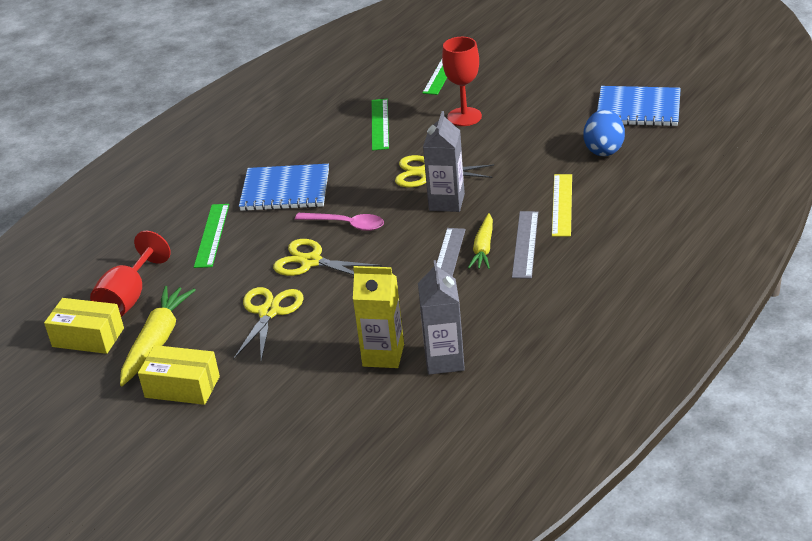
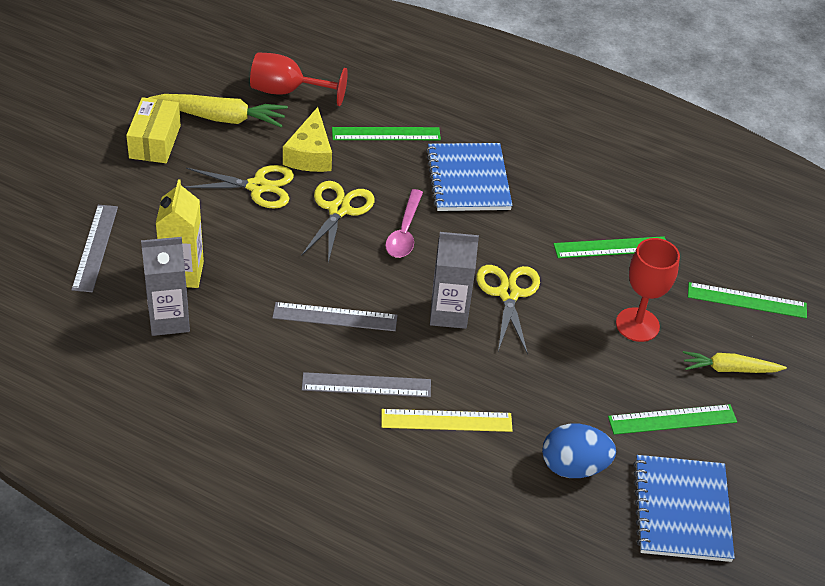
camera: 75 degrees right, 10 degrees up
yellow box [44,298,124,354] -> none
yellow carrot [468,213,493,269] -> yellow carrot moved to [683,351,787,373]
none -> grey ruler [71,205,118,292]
none -> yellow cheese [283,107,332,172]
none -> green ruler [608,404,737,435]

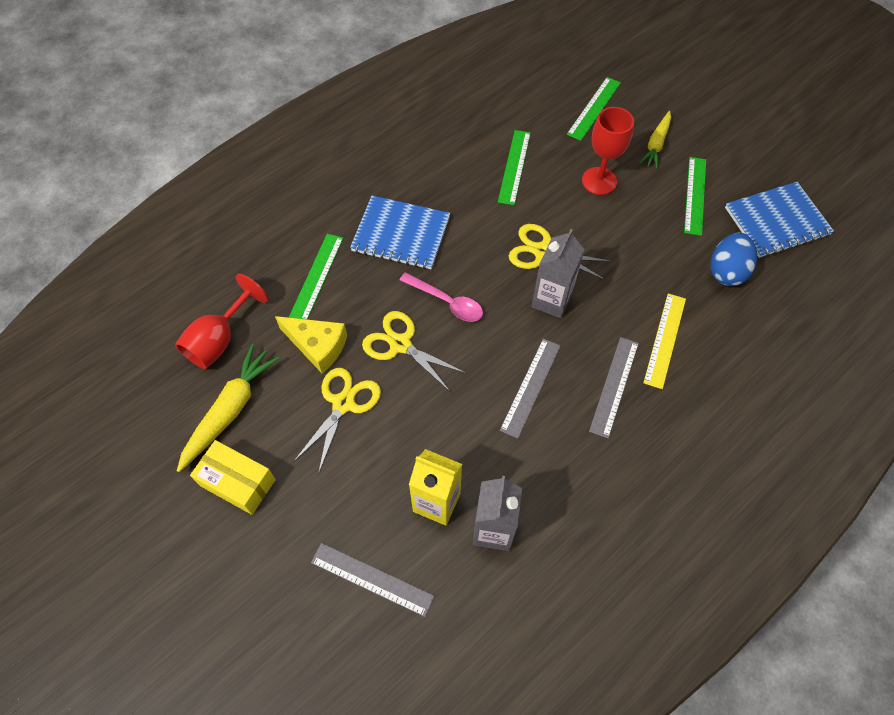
camera: 65 degrees left, 15 degrees up
blue notebook [633,455,735,562] -> blue notebook turned 45 degrees counterclockwise [725,182,834,258]

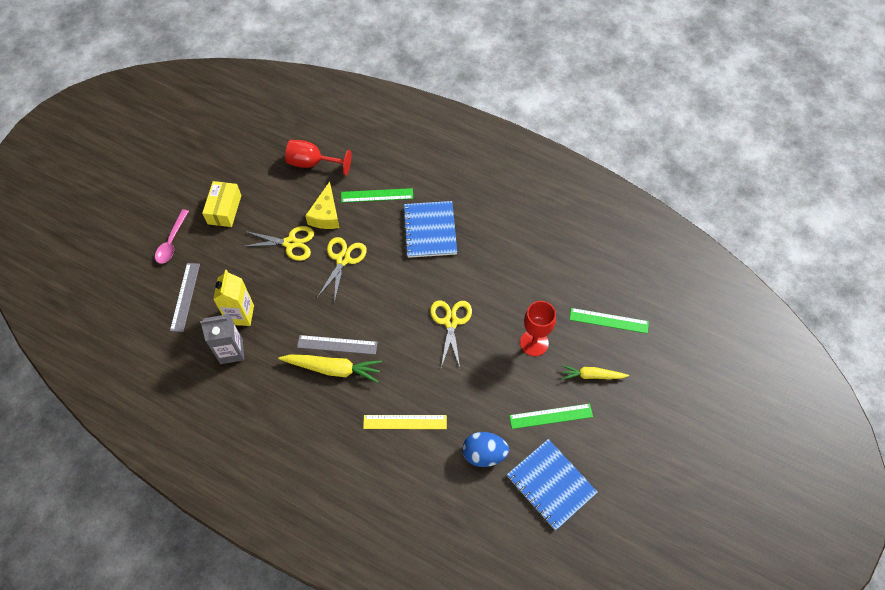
camera: 70 degrees right, 0 degrees up
yellow carrot [177,344,279,472] -> yellow carrot moved to [278,354,382,383]
pink spoon [400,272,483,322] -> pink spoon moved to [155,209,189,264]
green ruler [498,130,531,205] -> none
grey carton [531,229,585,318] -> none
grey ruler [589,337,639,438] -> none

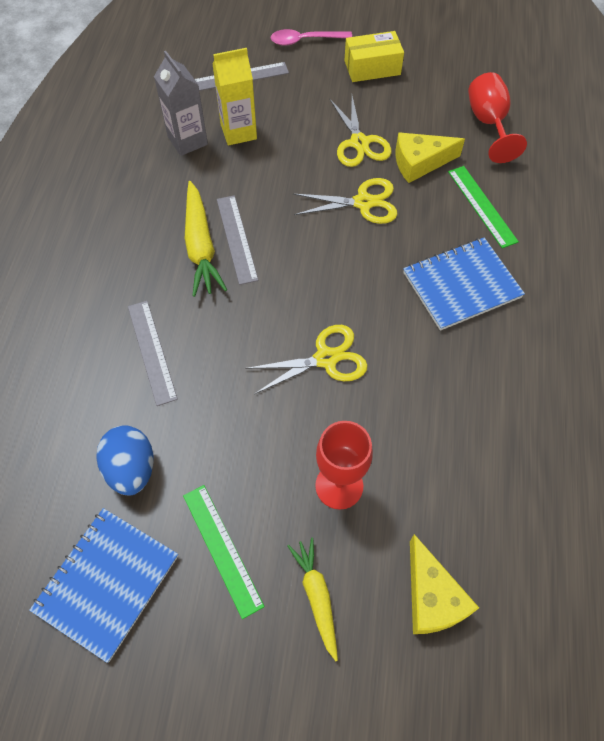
camera: 70 degrees right, 0 degrees up
yellow ruler [363,415,447,429] -> grey ruler [128,301,178,406]
green ruler [569,308,649,334] -> yellow cheese [410,534,479,634]

